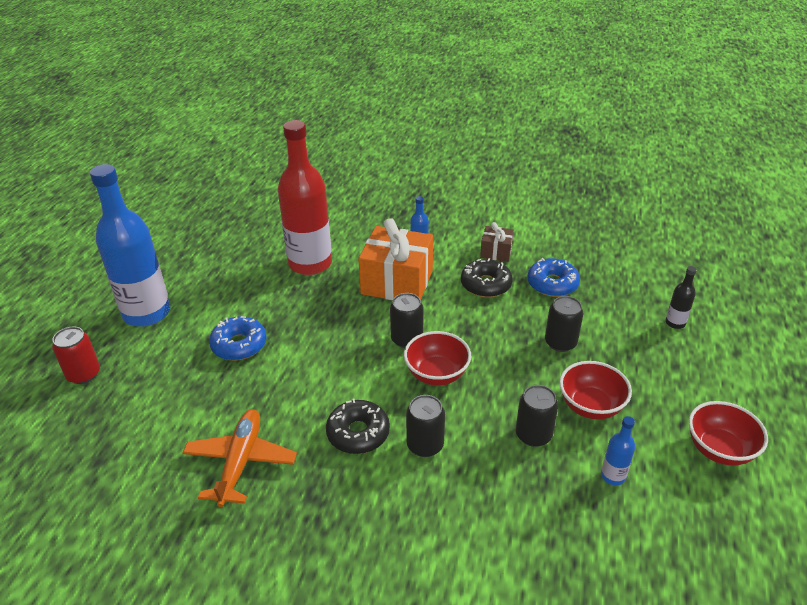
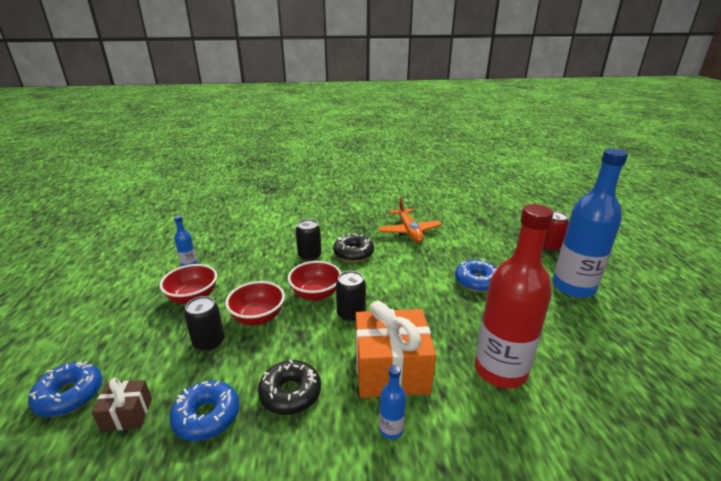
camera: 160 degrees right, 10 degrees down
brown gift [480,222,514,262] -> brown gift moved to [91,377,152,431]
black can [516,385,558,447] -> none
black bottle [665,266,697,329] -> blue donut [28,361,102,417]
red bowl [689,401,768,466] -> red bowl moved to [225,281,285,325]

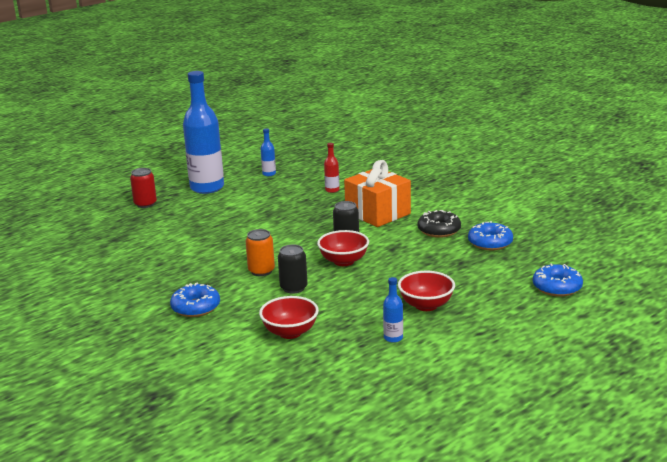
camera: 125 degrees left, 5 degrees down
brown gift [91,377,152,431] -> none
black can [184,296,225,351] -> none
red bowl [225,281,285,325] -> red bowl moved to [259,296,319,339]
black donut [333,234,374,262] -> orange can [246,229,275,276]
orange plane [378,197,442,243] -> none
blue bottle [379,365,406,439] -> blue bottle moved to [261,128,276,176]
blue donut [455,260,497,292] -> blue donut moved to [170,282,220,317]
red bottle [475,204,553,388] -> red bottle [324,143,339,193], size x0.41

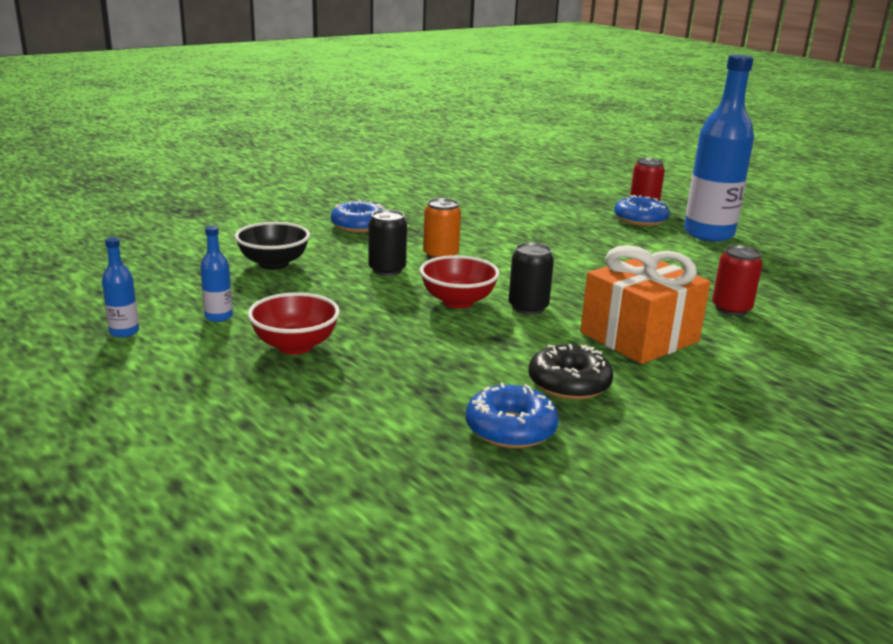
camera: 90 degrees right, 0 degrees up
red bowl [259,296,319,339] -> black bowl [235,222,310,270]
blue bottle [261,128,276,176] -> blue bottle moved to [102,237,139,338]
red bottle [324,143,339,193] -> red can [712,245,763,316]
blue donut [533,263,583,297] -> blue donut moved to [614,195,670,226]

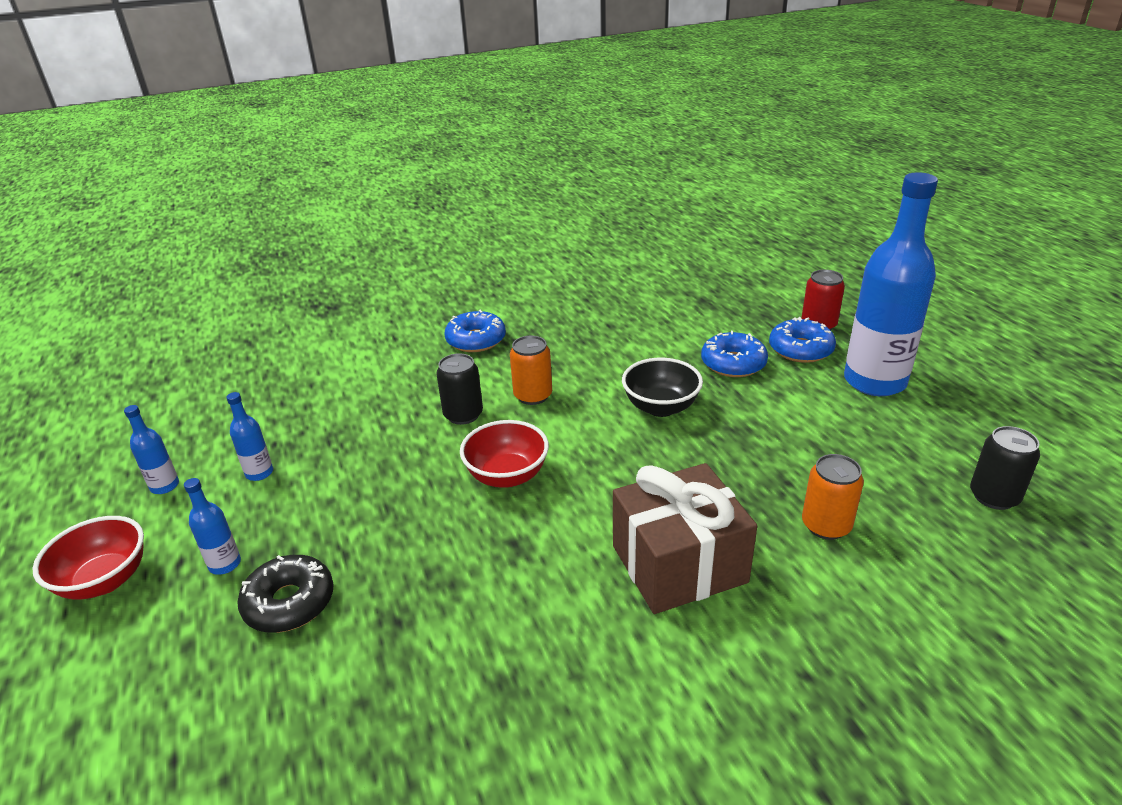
camera: 20 degrees right, 10 degrees up
black bowl [235,222,310,270] -> black bowl moved to [622,358,703,417]
red bowl [248,293,340,354] -> red bowl moved to [32,516,144,600]
blue donut [466,383,559,448] -> blue donut moved to [701,331,768,377]
black can [509,243,554,315] -> black can moved to [970,426,1040,510]
black donut [528,344,613,400] -> black donut moved to [237,555,334,633]
orange gift [580,245,710,364] -> brown gift [613,463,757,614]
red can [712,245,763,316] -> orange can [802,454,864,540]
none -> blue bottle [184,478,241,575]

